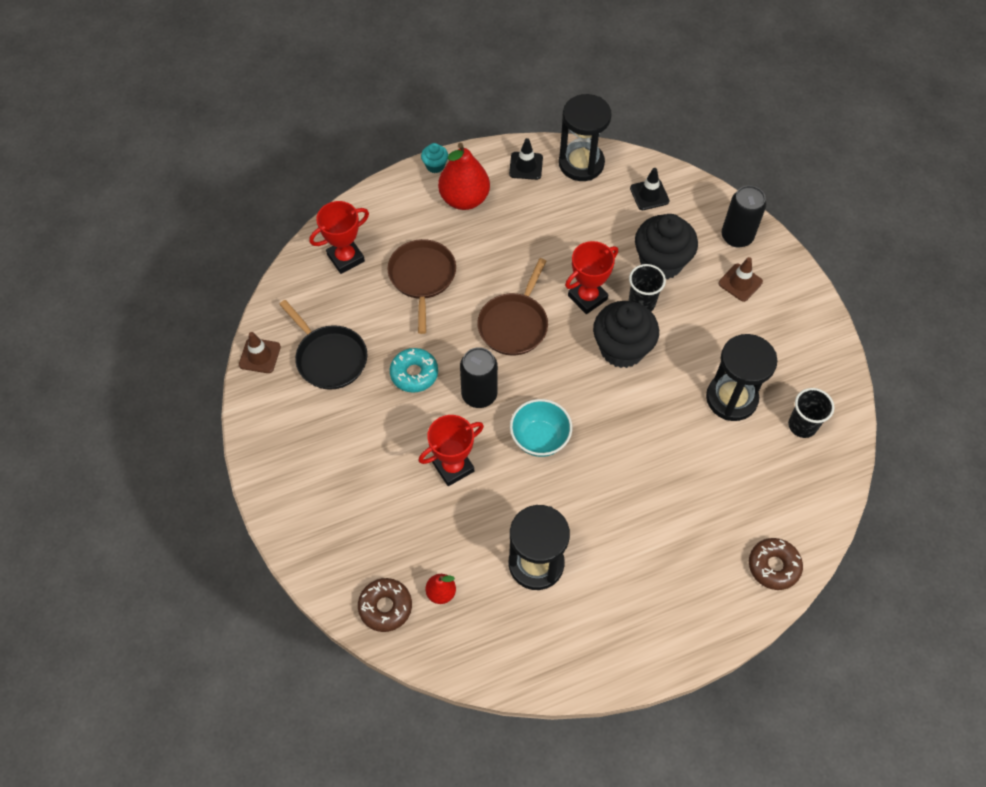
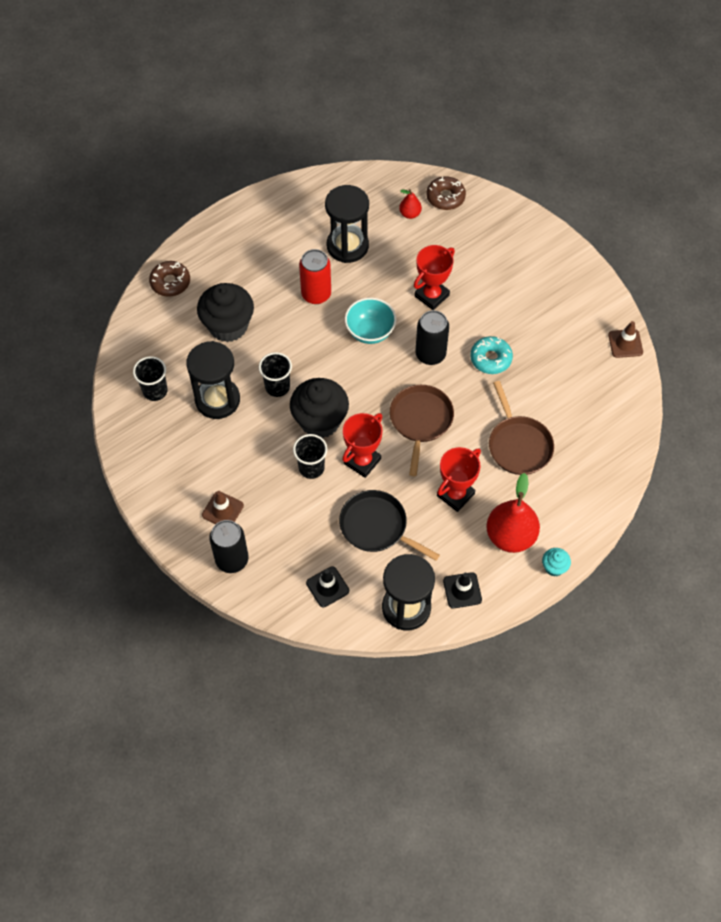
camera: 165 degrees right, 0 degrees up
black pan [279,300,367,390] -> black pan moved to [339,490,440,561]
red trophy [309,201,369,274] -> red trophy moved to [437,447,481,512]
black cupcake [635,214,698,280] -> black cupcake moved to [197,283,254,342]
none -> black cup [259,352,292,397]
none -> red can [299,249,331,304]

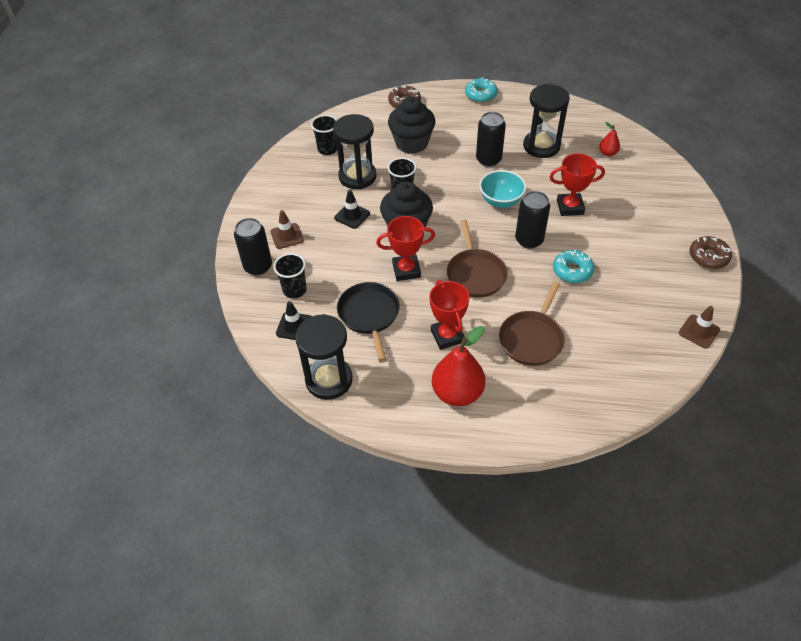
camera: 45 degrees right, 10 degrees down
black cup [293,434,328,479] -> black cup moved to [273,253,307,298]
red can [299,249,331,304] -> black can [476,112,506,167]
brown pan [390,385,454,476] -> brown pan turned 120 degrees clockwise [447,219,508,298]
brown donut [426,176,466,210] -> brown donut moved to [690,236,732,269]
red trophy [437,447,481,512] -> red trophy turned 75 degrees clockwise [429,280,470,350]
black traffic cone [443,572,482,608] -> black traffic cone moved to [334,190,370,229]
turquoise cupcake [542,548,571,577] -> none
none -> turquoise donut [465,78,498,103]

